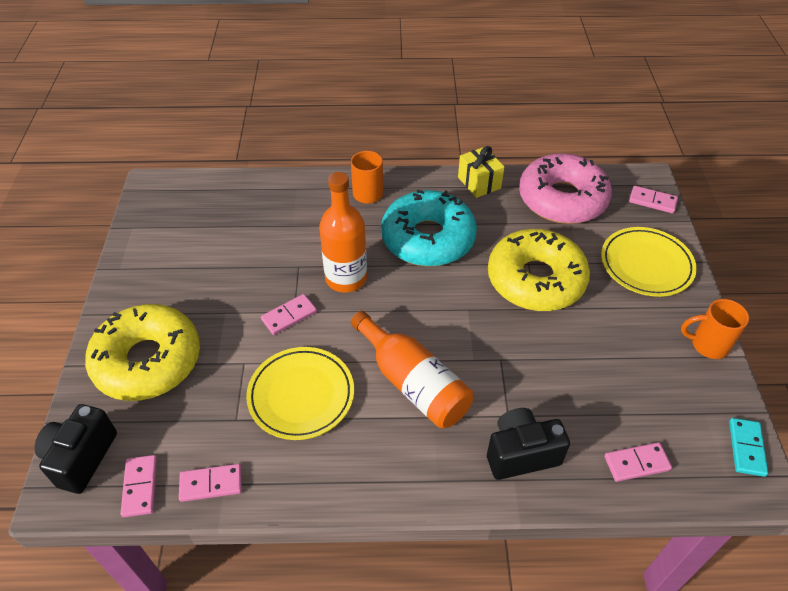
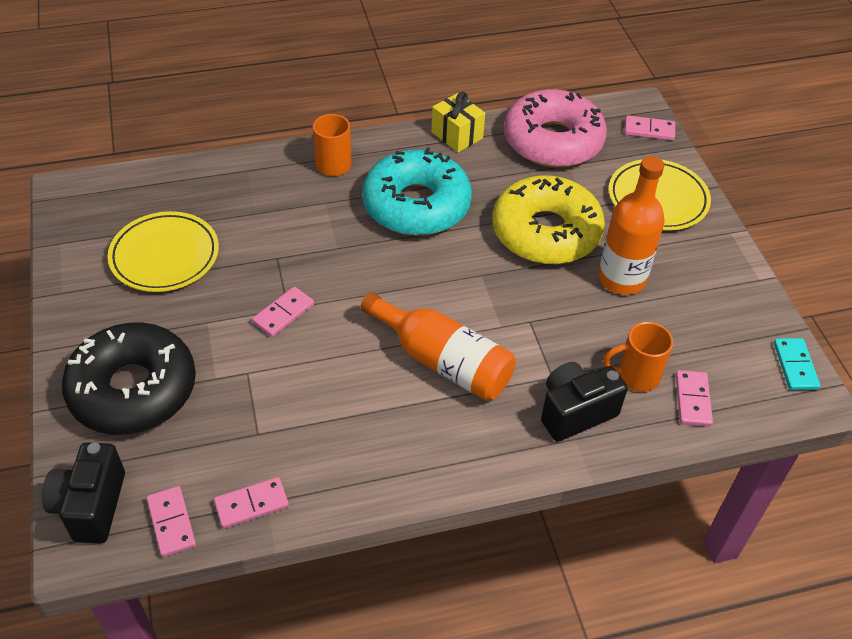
camera: 15 degrees left, 0 degrees up
yellow donut [85,304,200,401] -> black donut [62,322,196,435]
yellow plate [246,347,354,440] -> yellow plate moved to [107,211,219,292]
orange bottle [319,172,367,293] -> orange bottle moved to [598,156,665,295]
pink domino [604,442,672,482] -> pink domino turned 60 degrees counterclockwise [676,370,713,427]
orange mug [681,299,749,359] -> orange mug moved to [603,322,673,392]

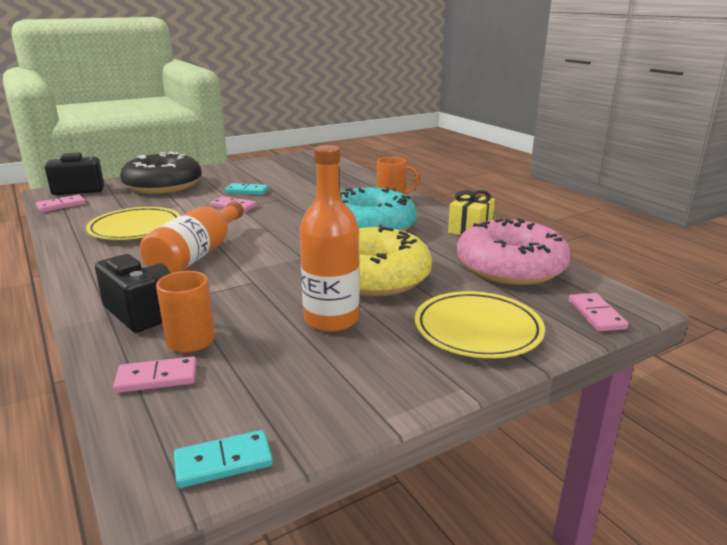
camera: 75 degrees right, 25 degrees down
yellow plate [107,211,219,292] -> yellow plate moved to [86,207,180,240]
pink domino [214,477,289,529] -> none
none -> turquoise domino [225,183,268,195]

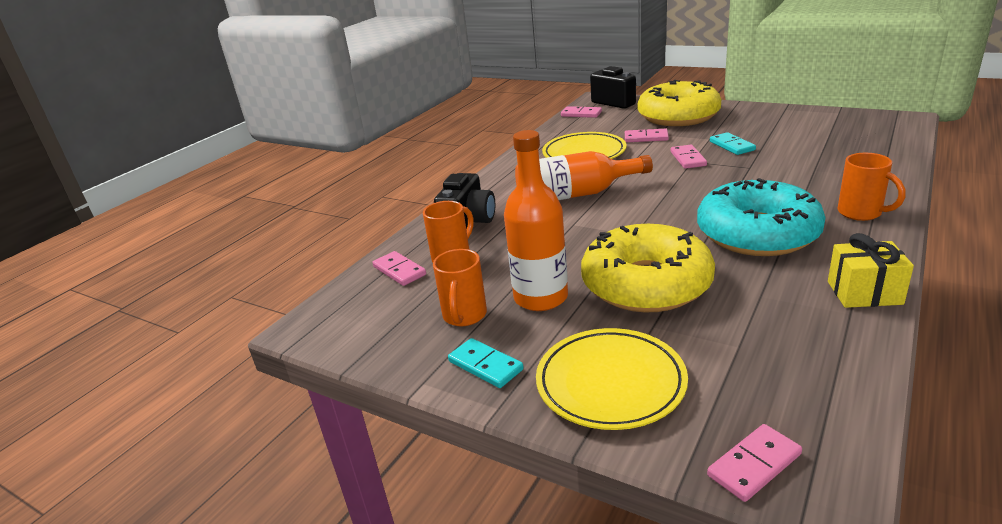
camera: 65 degrees right, 5 degrees up
black donut [120,152,202,194] -> yellow donut [637,80,721,126]
turquoise domino [174,430,273,488] -> turquoise domino moved to [448,338,524,388]
pink donut [457,218,570,285] -> none
none -> orange mug [433,249,487,326]
none -> pink domino [625,129,669,142]

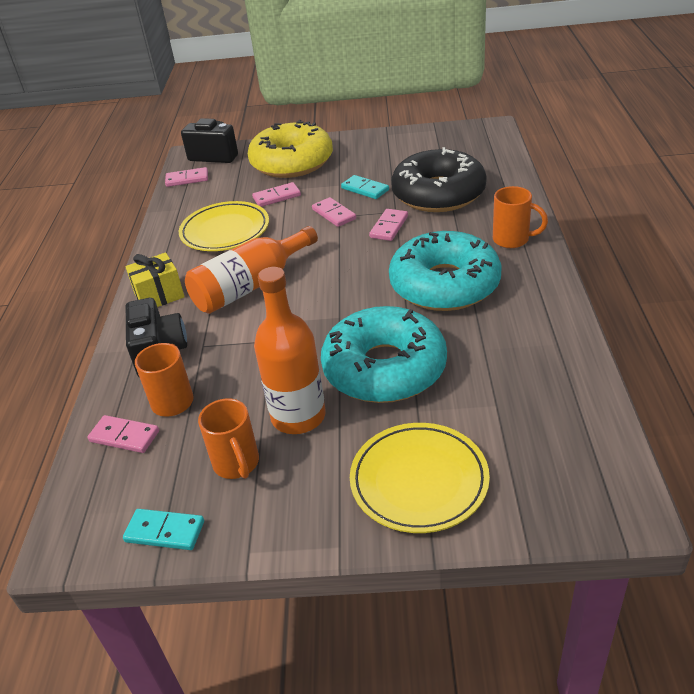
camera: 30 degrees left, 10 degrees up
turquoise domino [448,338,524,388] -> turquoise domino moved to [123,509,204,550]
yellow donut [581,224,715,312] -> turquoise donut [321,306,447,403]
pink domino [707,424,802,502] -> pink domino moved to [369,209,408,241]
yellow gift [828,233,914,308] -> yellow gift moved to [125,253,185,307]
none -> black donut [391,147,487,212]

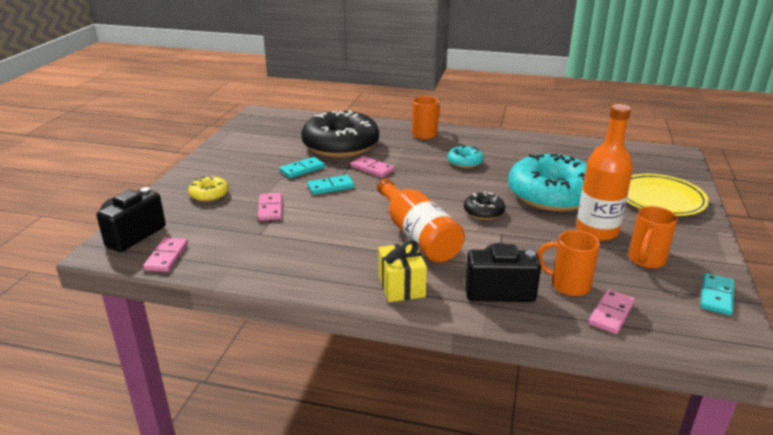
camera: 80 degrees left, 10 degrees down
yellow plate [179,201,269,251] -> none
orange mug [198,398,259,479] -> orange mug turned 135 degrees clockwise [629,206,678,268]
yellow donut [248,120,333,178] -> yellow donut [188,176,229,202], size x0.44
pink domino [312,197,356,227] -> turquoise domino [308,175,354,195]
turquoise donut [389,231,501,311] -> turquoise donut [448,145,484,168], size x0.44
none -> black donut [464,191,505,220]

